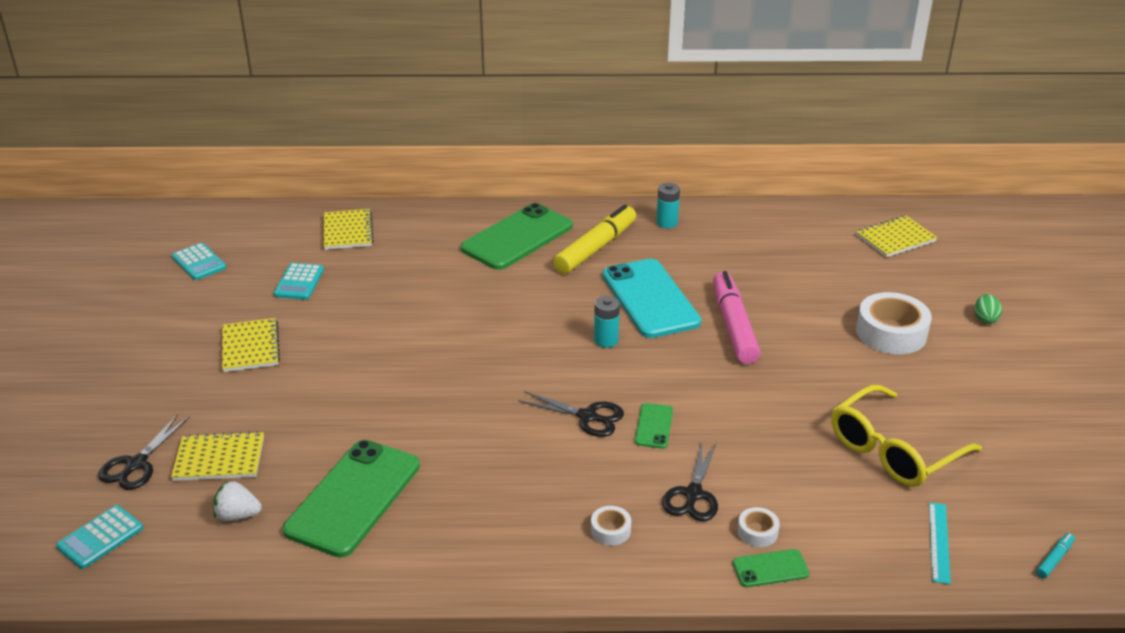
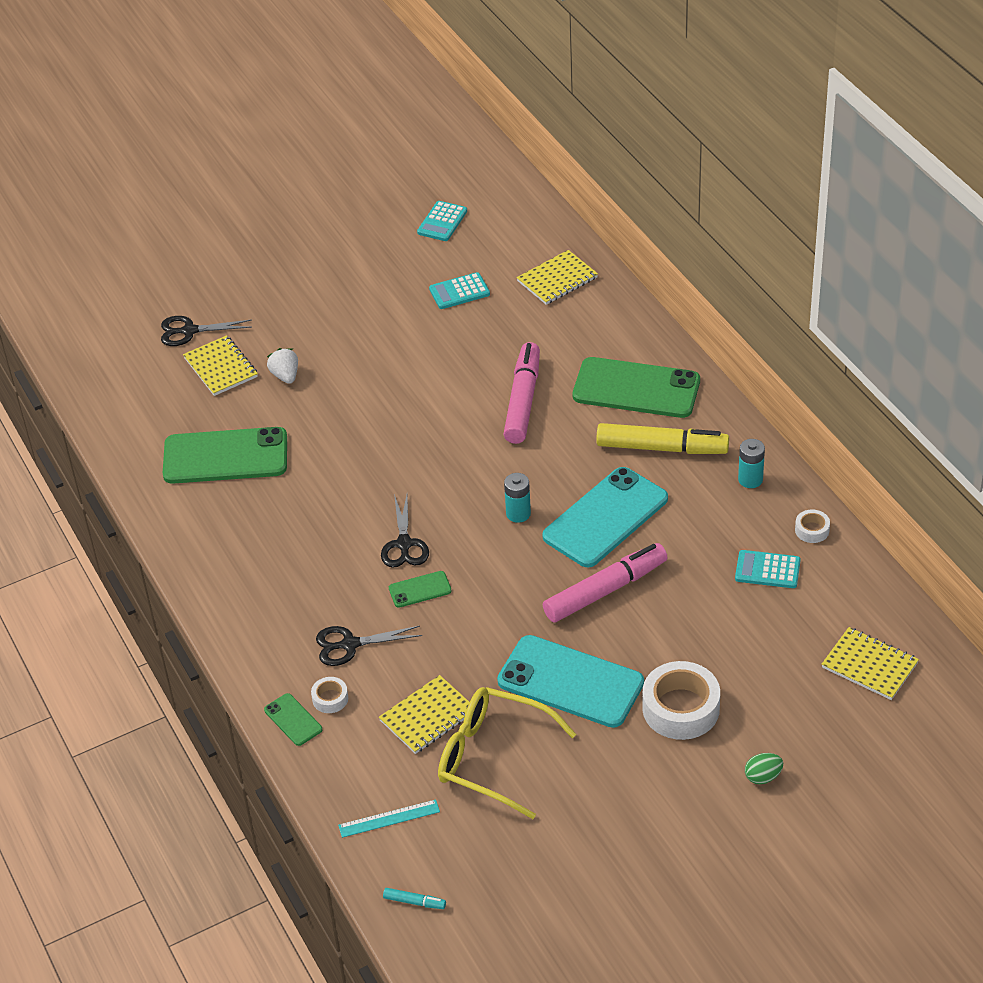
camera: 65 degrees right, 10 degrees up
turquoise calculator [56,505,143,569] -> turquoise calculator moved to [735,550,801,588]
white strawberry [213,480,262,521] -> white strawberry moved to [267,348,298,384]
yellow notebook [222,318,280,372] -> yellow notebook moved to [379,675,469,754]
white tape [591,506,631,545] -> white tape moved to [795,510,830,543]
none -> turquoise phone [497,635,644,728]
none -> pink marker [503,342,540,444]

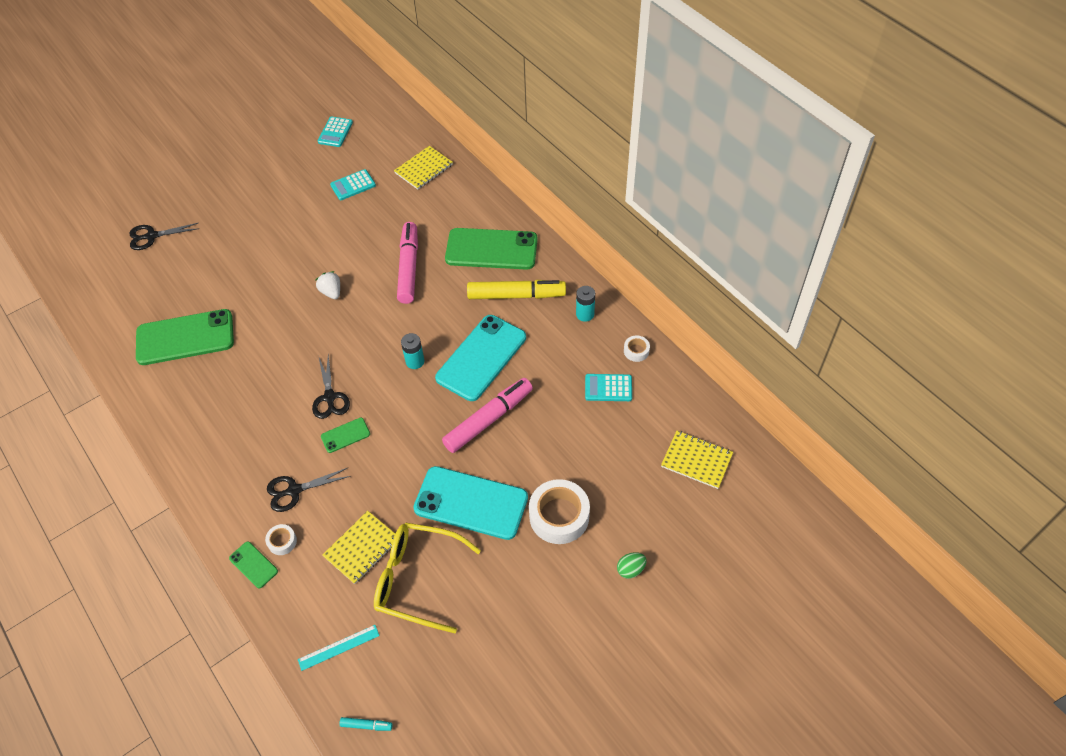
camera: 10 degrees left, 10 degrees up
yellow notebook [183,335,258,396] -> none
white strawberry [267,348,298,384] -> white strawberry moved to [316,271,340,299]

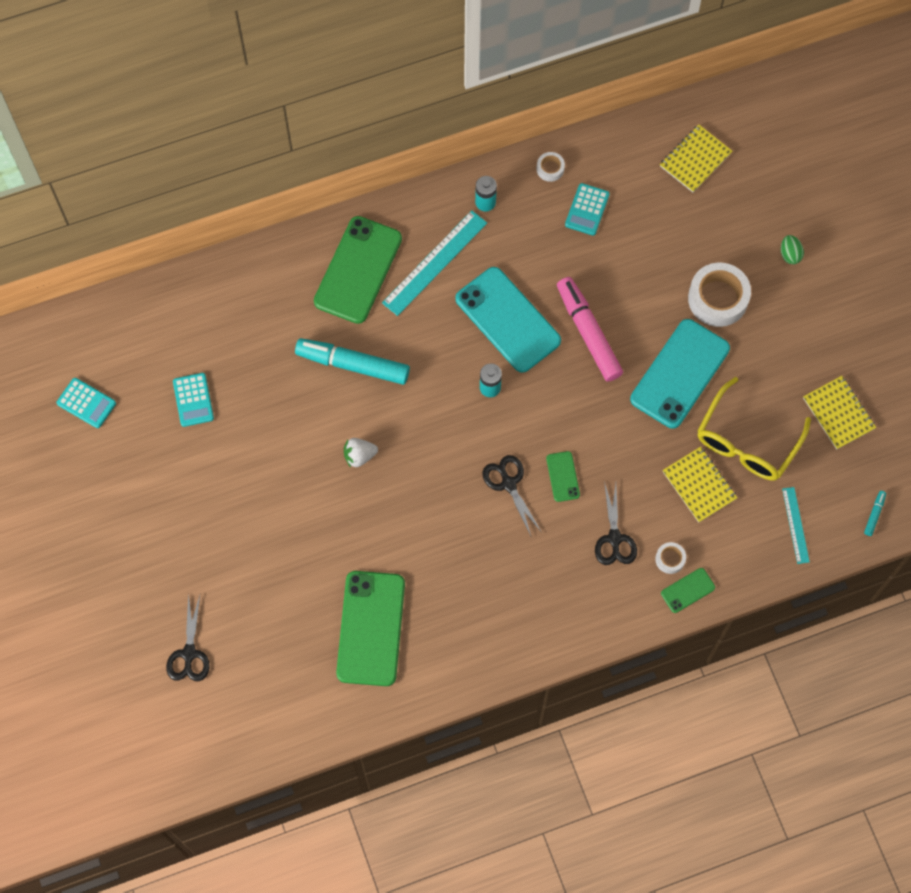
camera: 75 degrees left, 15 degrees up
black scissors [312,354,350,419] -> black scissors turned 120 degrees counterclockwise [482,455,541,538]
yellow notebook [394,146,453,190] -> yellow notebook moved to [803,376,876,450]
pink marker [397,222,418,304] -> turquoise marker [295,338,410,385]
yellow marker [467,280,566,299] -> turquoise ruler [382,210,487,316]

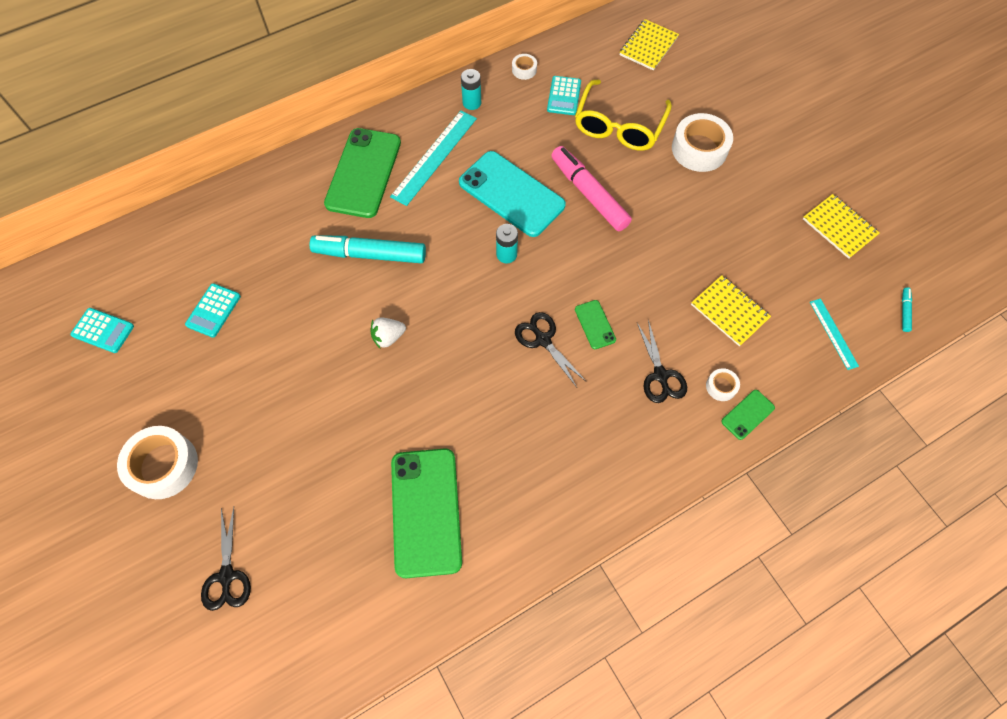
camera: 10 degrees left, 5 degrees down
turquoise calculator [173,373,214,427] -> turquoise calculator turned 45 degrees clockwise [185,283,241,338]
turquoise phone [630,319,730,429] -> none
yellow glasses [698,377,811,481] -> yellow glasses moved to [575,80,672,151]
green egg [781,235,804,264] -> none
none -> white tape [117,426,198,499]

